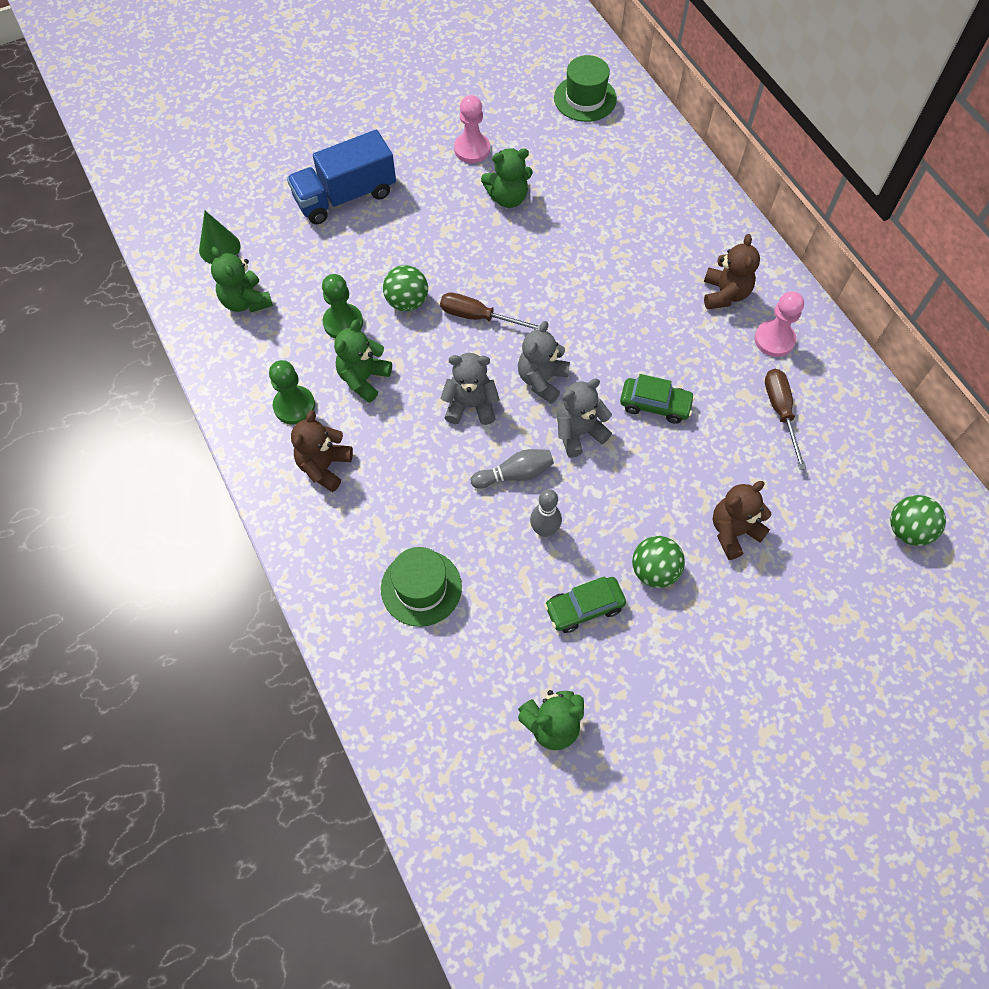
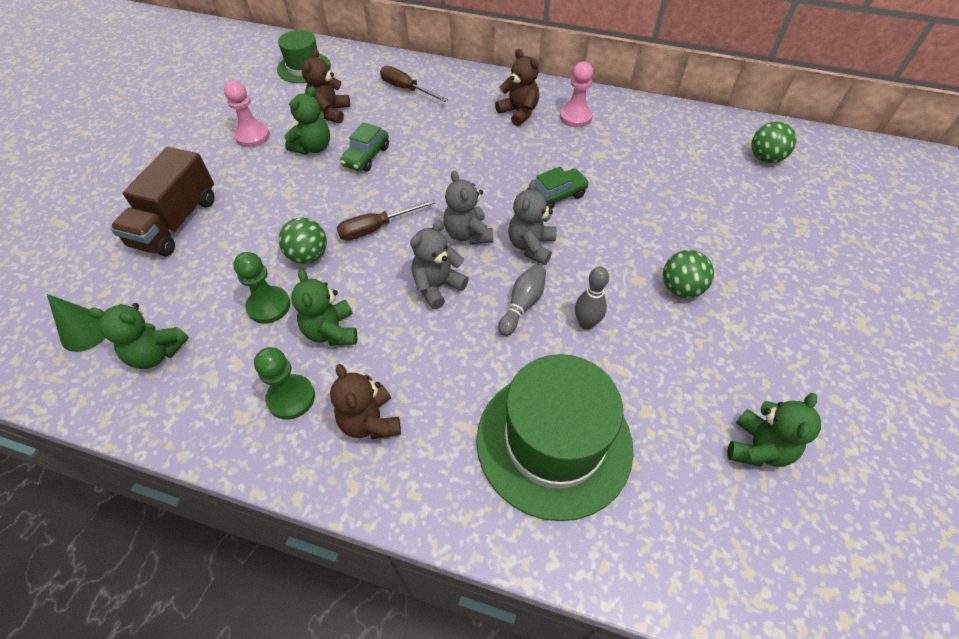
camera: 45 degrees left, 10 degrees down
blue truck [287,130,396,224] -> brown truck [110,147,214,257]
green hat [381,547,462,627] -> green hat [476,354,633,521], size x1.77
green car [544,576,626,633] -> green car moved to [340,122,389,172]
brown teddy bear [713,481,771,560] -> brown teddy bear moved to [302,49,350,124]
brown screwdriver [765,369,807,470] -> brown screwdriver moved to [380,66,448,102]

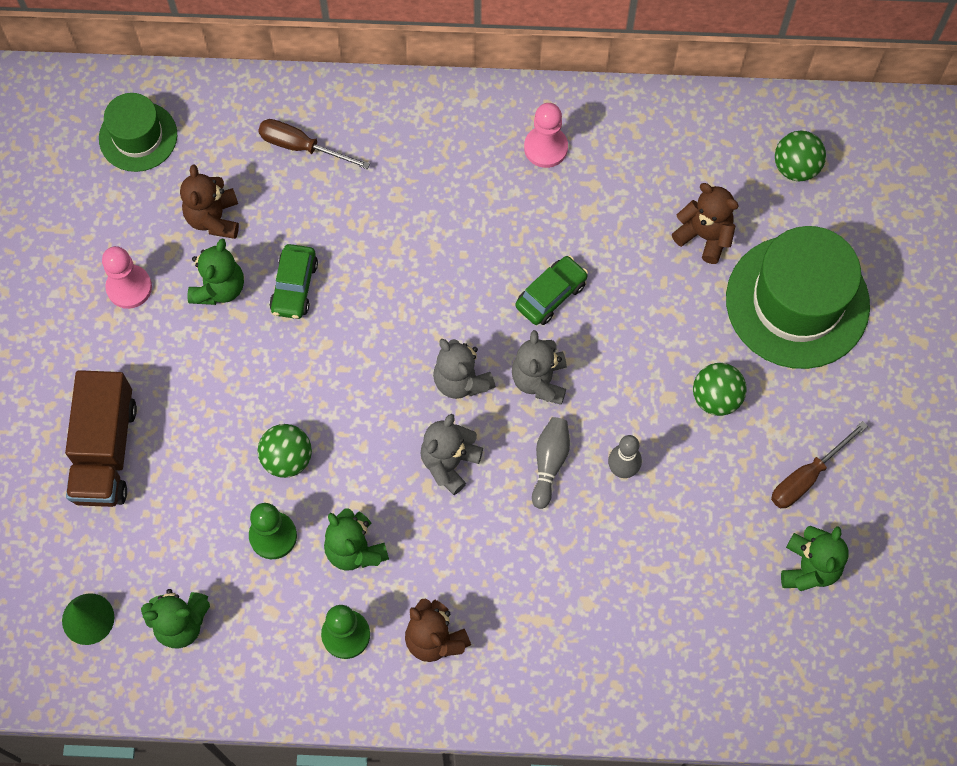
camera: 15 degrees left, 15 degrees up
brown screwdriver [337,199,435,241] -> brown screwdriver moved to [771,421,868,509]
green hat [476,354,633,521] -> green hat moved to [726,226,870,369]
brown teddy bear [495,49,539,126] -> brown teddy bear moved to [672,183,739,264]

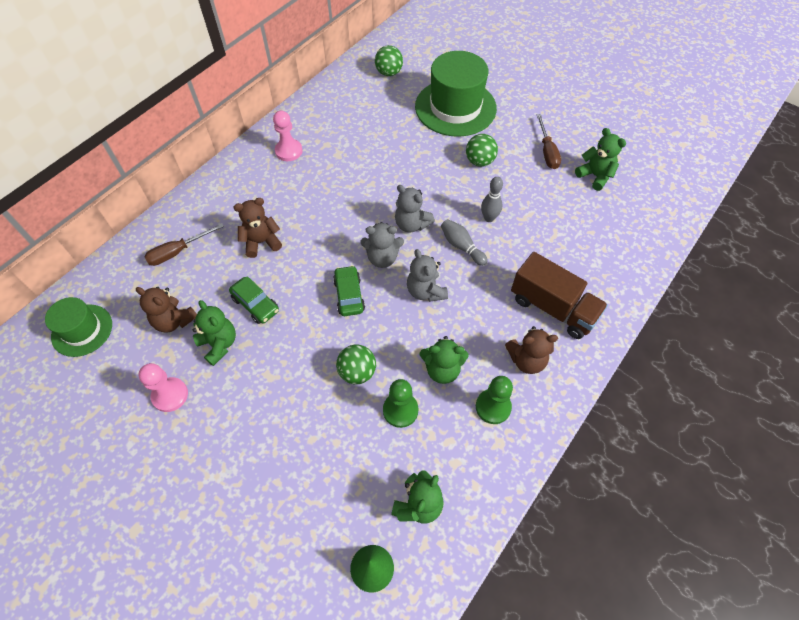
camera: 55 degrees left, 10 degrees down
brown truck [65,370,137,507] -> brown truck moved to [511,252,608,339]
green car [515,256,588,325] -> green car moved to [333,265,365,316]
brown teddy bear [672,183,739,264] -> brown teddy bear moved to [233,198,282,258]

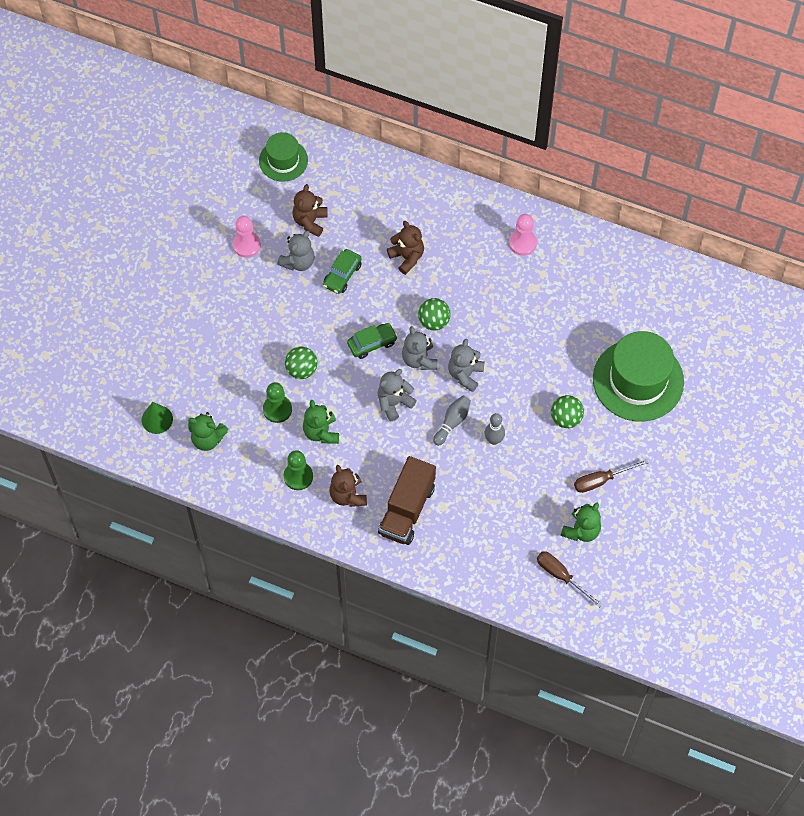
camera: 75 degrees right, 5 degrees up
brown screwdriver [144,223,224,266] -> brown screwdriver moved to [537,551,603,607]
green teddy bear [193,300,236,366] -> grey teddy bear [277,231,315,271]
green ball [375,45,403,76] -> green ball moved to [418,298,451,330]

